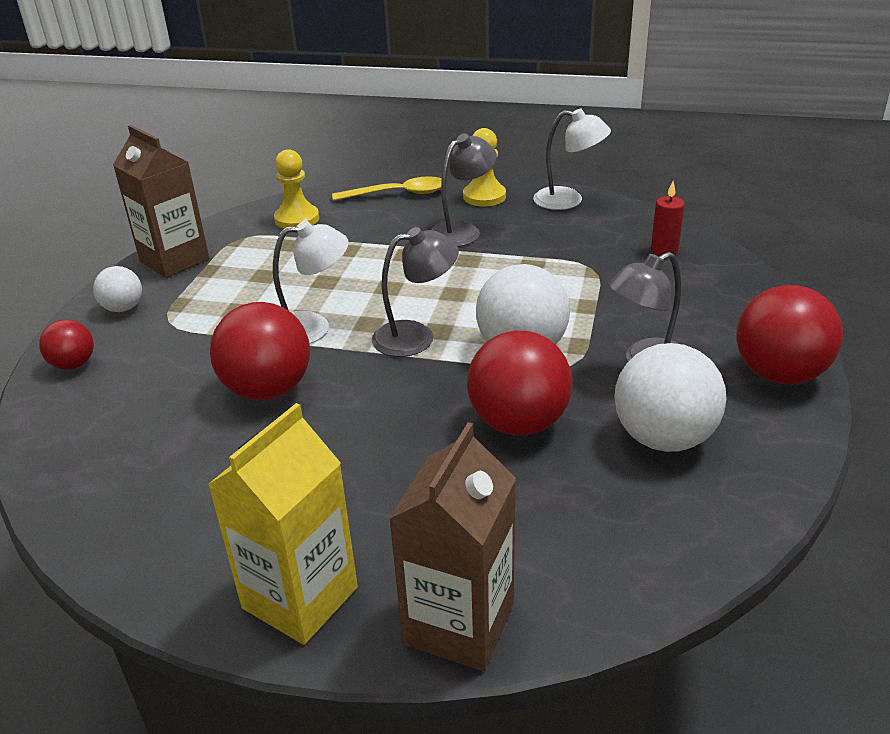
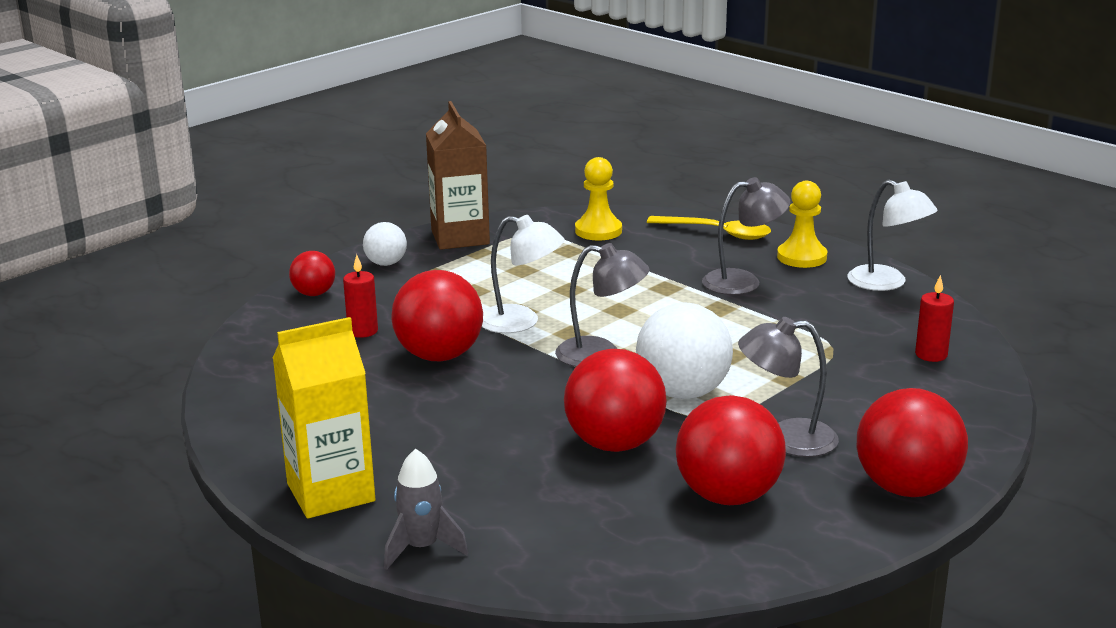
camera: 30 degrees right, 10 degrees down
brown carton [389,422,516,671] -> grey rocket [384,449,468,570]
white ball [614,343,727,452] -> red ball [675,395,786,505]
none -> red candle [343,254,378,338]

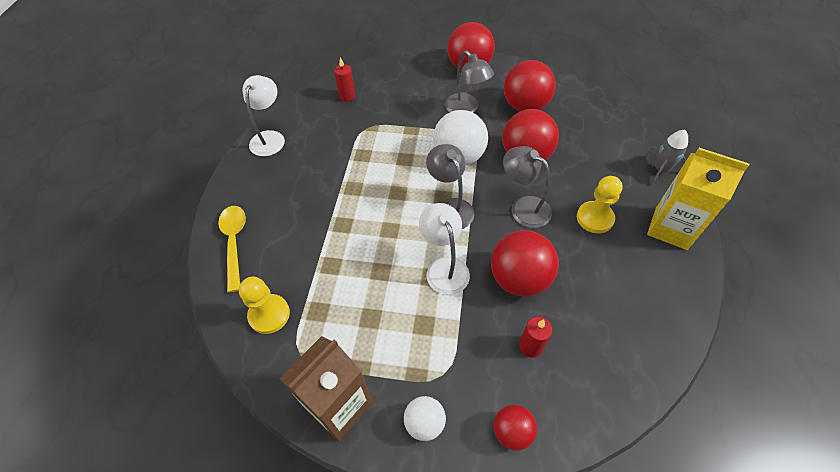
camera: 125 degrees left, 30 degrees up
grey lamp [702,177,790,295] -> grey lamp moved to [503,146,552,228]
yellow pawn [777,181,827,268] -> yellow pawn moved to [577,176,623,233]

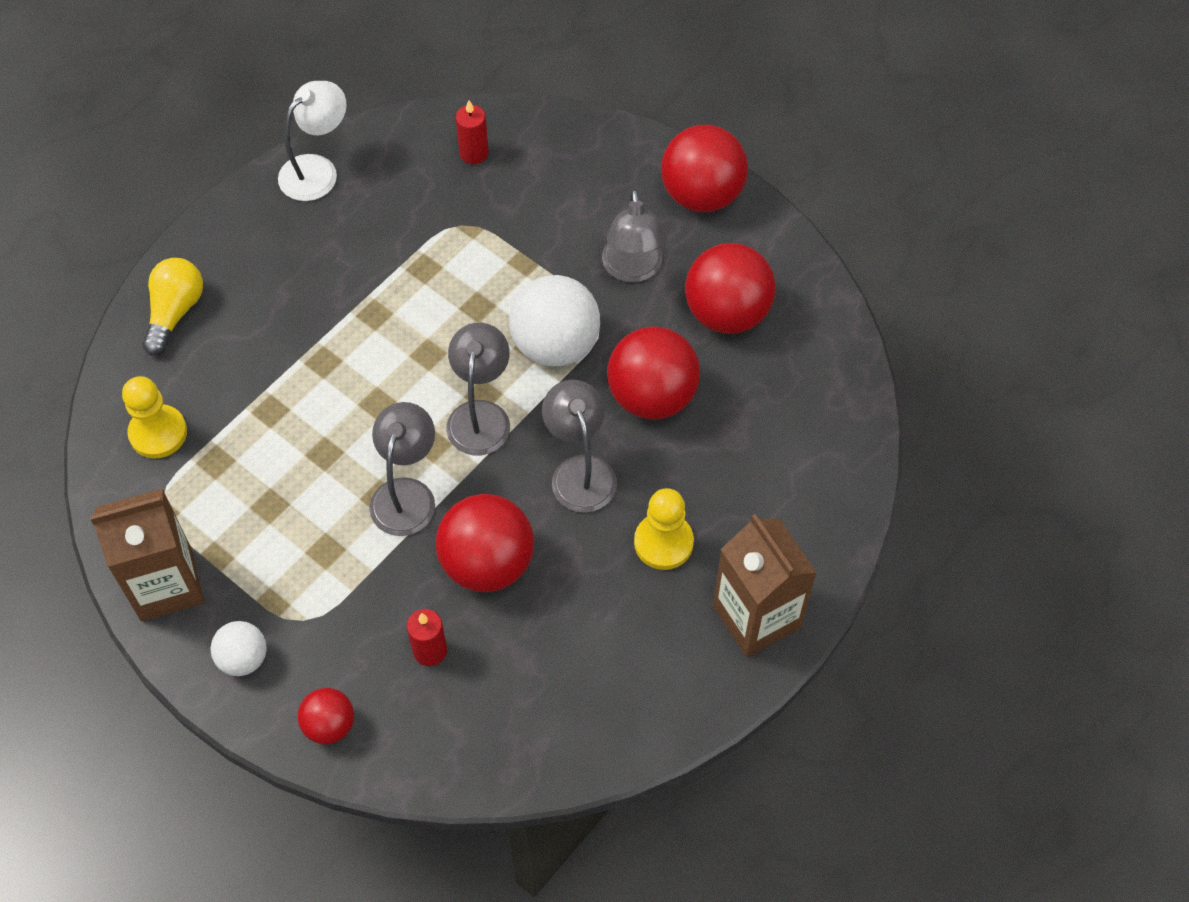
camera: 30 degrees right, 5 degrees up
yellow spoon [218,206,246,292] -> yellow light bulb [142,258,203,356]
white lamp [419,203,470,295] -> grey lamp [369,402,435,536]
grey rocket [646,130,688,185] -> none
yellow carton [647,148,749,250] -> brown carton [713,514,817,657]

